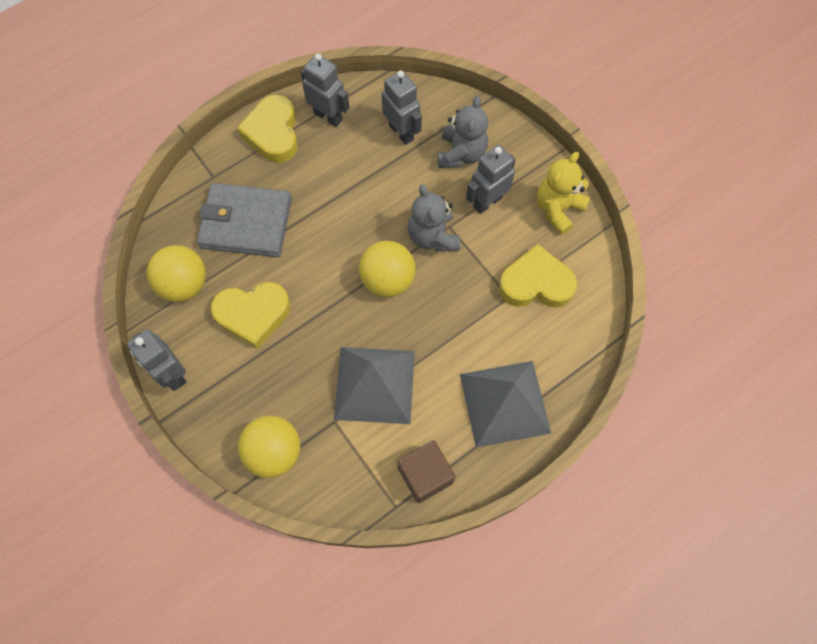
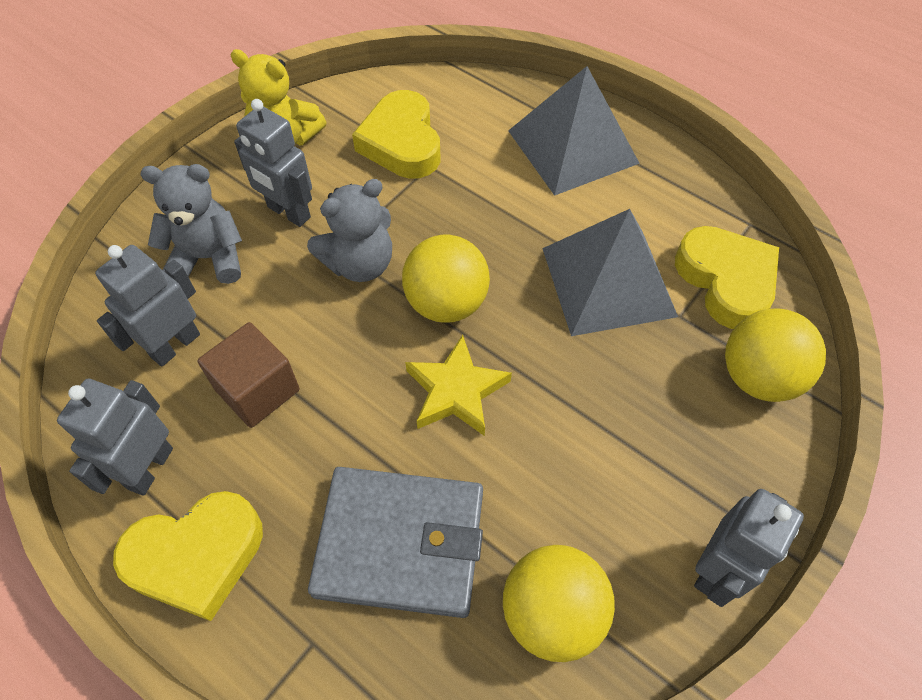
camera: 105 degrees left, 10 degrees down
grey wallet [197,183,292,257] -> grey wallet turned 75 degrees counterclockwise [308,467,483,618]
yellow heart [211,282,291,349] -> yellow heart moved to [675,226,779,329]
brown cube [398,440,456,503] -> brown cube moved to [197,322,300,428]
none -> yellow star [405,335,512,436]

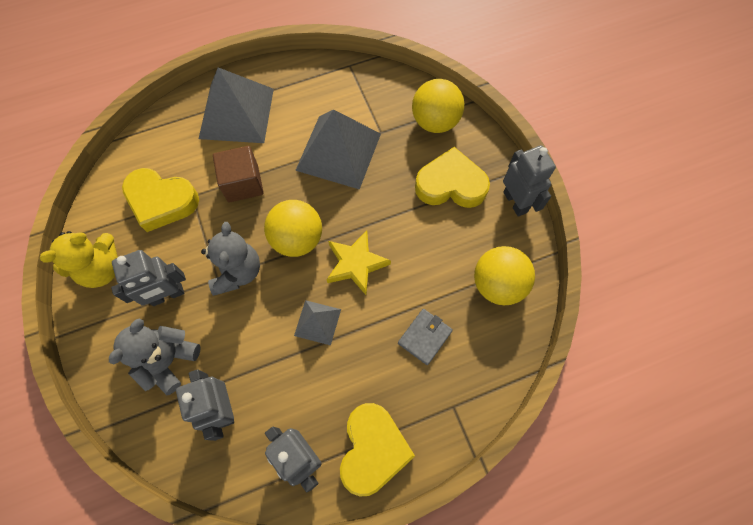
camera: 60 degrees left, 10 degrees up
brown cube [197,322,300,428] -> brown cube moved to [213,146,264,202]
grey wallet [308,467,483,618] -> grey wallet [398,309,453,365], size x0.49
yellow heart [675,226,779,329] -> yellow heart moved to [415,147,490,208]
none -> grey pyramid [294,300,341,345]

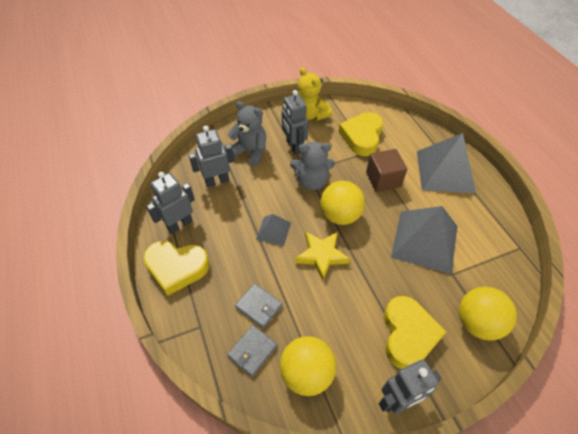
camera: 90 degrees right, 15 degrees down
none -> grey wallet [227,325,277,377]

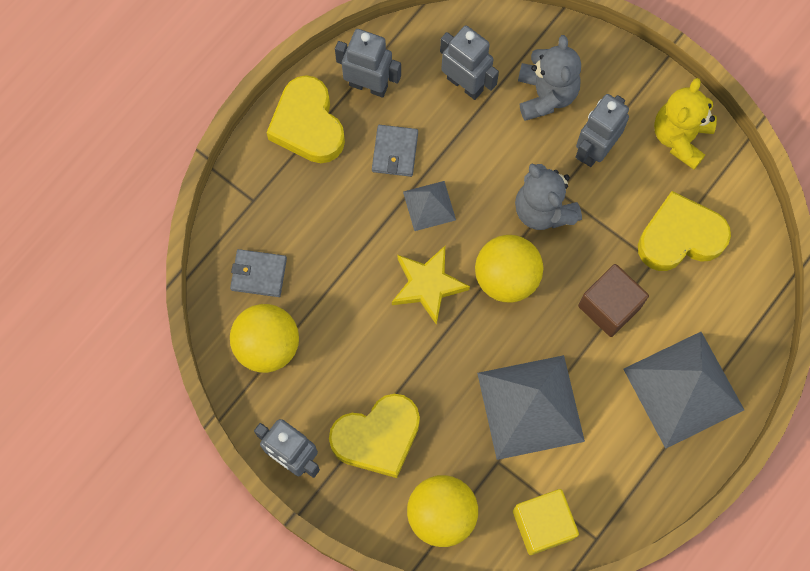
camera: 60 degrees right, 20 degrees up
grey wallet [235,283,283,328] -> grey wallet moved to [372,125,418,177]
none -> yellow cube [513,489,579,555]

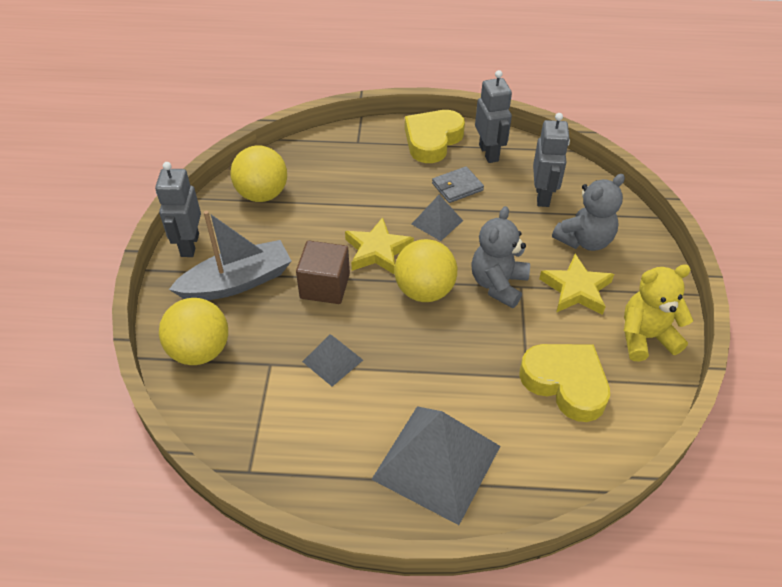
camera: 55 degrees right, 25 degrees down
grey wallet [230,249,287,297] -> none
yellow heart [329,394,420,478] -> grey boat [169,211,291,300]
grey pyramid [477,355,585,460] -> grey pyramid [302,334,363,387], size x0.50
yellow cube [513,489,579,555] -> none
grey robot [575,94,629,167] -> yellow star [539,254,614,315]
brown cube [578,264,649,337] -> brown cube moved to [296,240,350,304]

